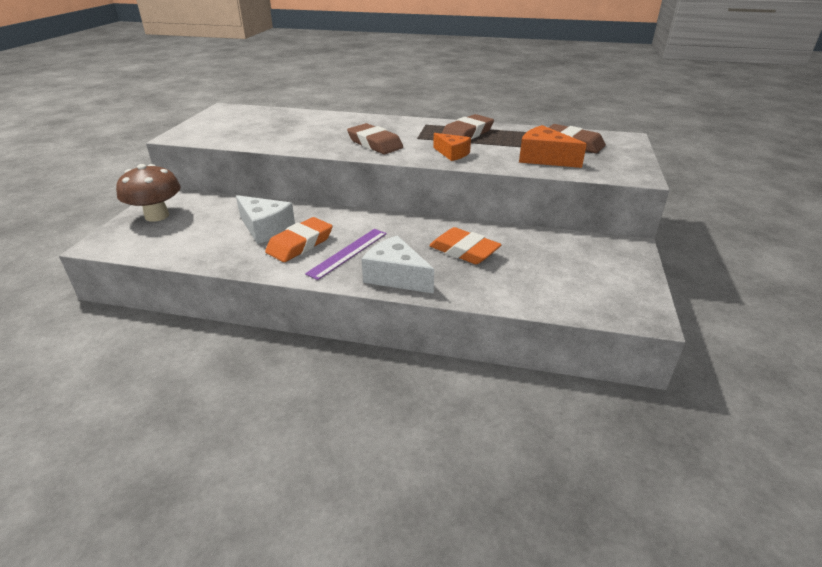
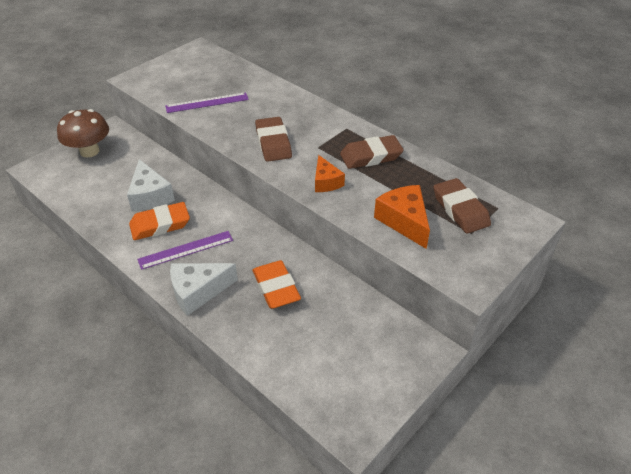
camera: 30 degrees right, 10 degrees up
white cheese [362,235,434,294] -> white cheese turned 90 degrees counterclockwise [170,263,238,316]
none -> purple ruler [165,92,249,113]

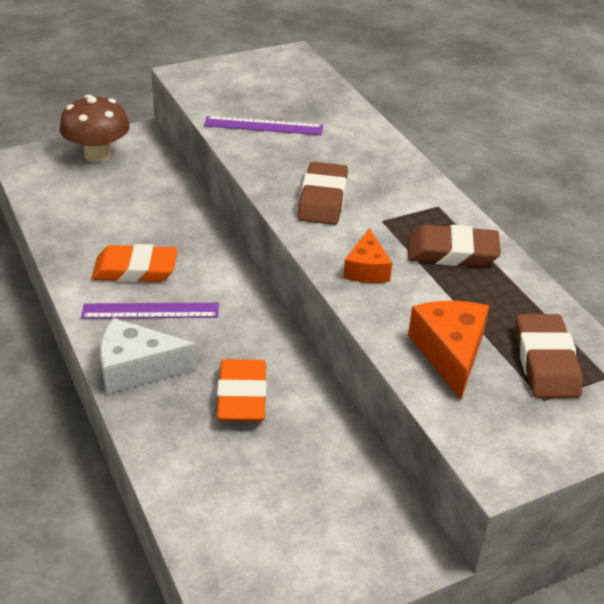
camera: 20 degrees right, 5 degrees down
white cheese [127,159,175,212] -> none

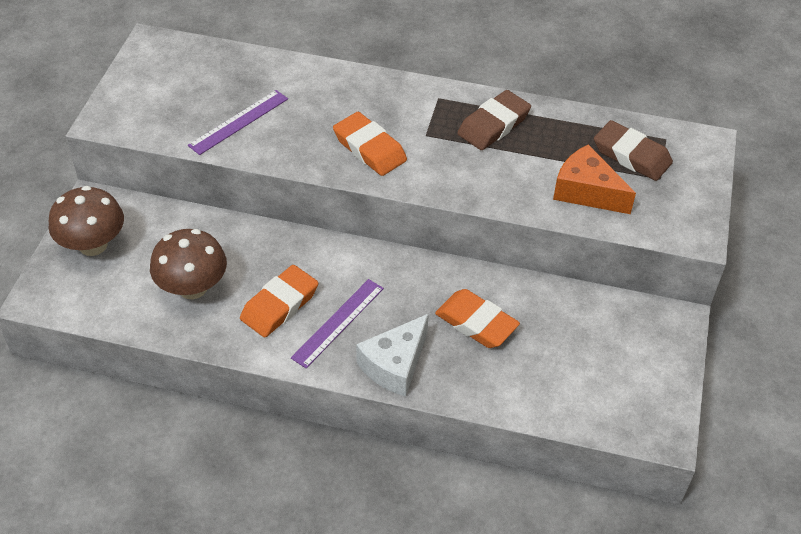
camera: 50 degrees left, 10 degrees up
brown eraser [298,162,348,225] -> orange eraser [333,112,407,176]
orange cheese [343,228,392,283] -> none
none -> brown mushroom [150,229,227,299]

